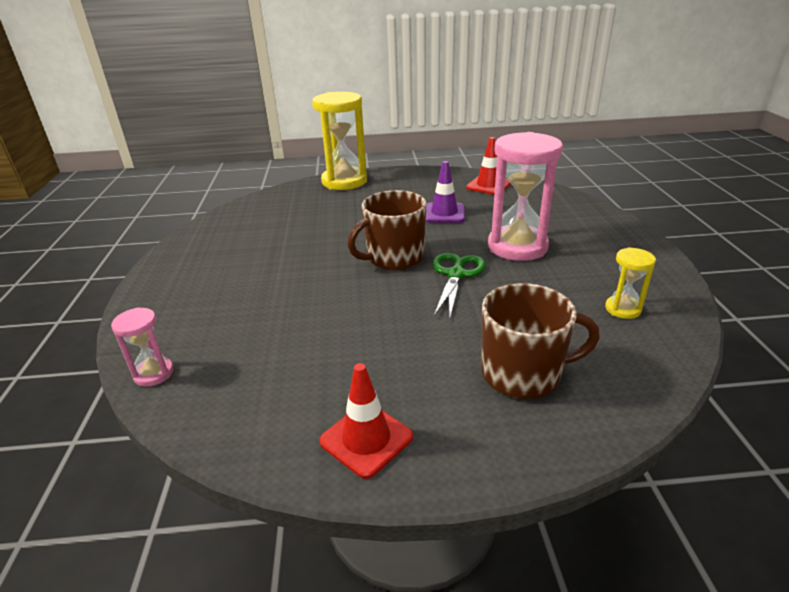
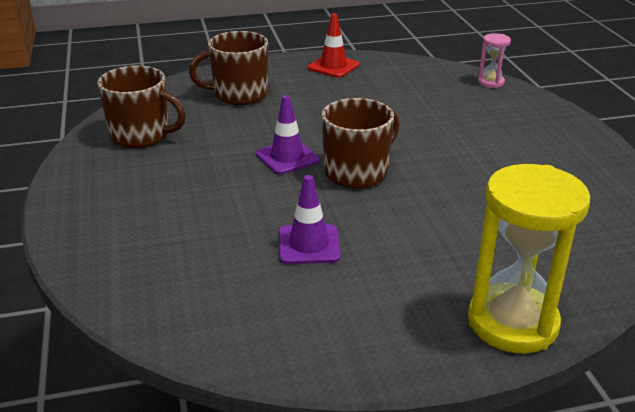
camera: 170 degrees right, 0 degrees up
green scissors [433,253,486,317] -> purple traffic cone [256,95,319,174]
red traffic cone [466,137,511,195] -> none
pink hourglass [488,132,563,261] -> none
yellow hourglass [605,247,656,319] -> brown mug [97,66,186,148]

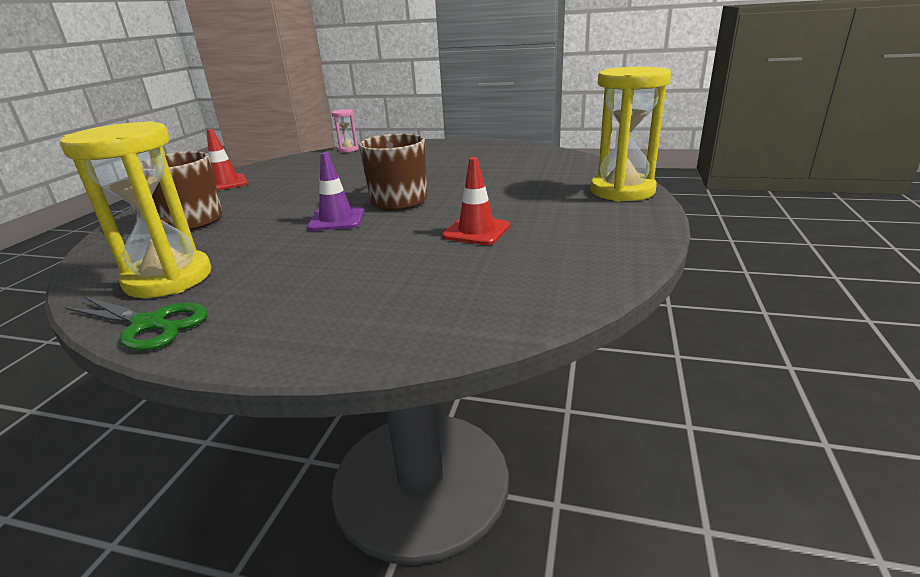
camera: 60 degrees left, 5 degrees down
brown mug [97,66,186,148] -> yellow hourglass [60,121,211,298]
purple traffic cone [279,175,341,264] -> red traffic cone [442,157,510,245]
none -> green scissors [65,296,208,351]

